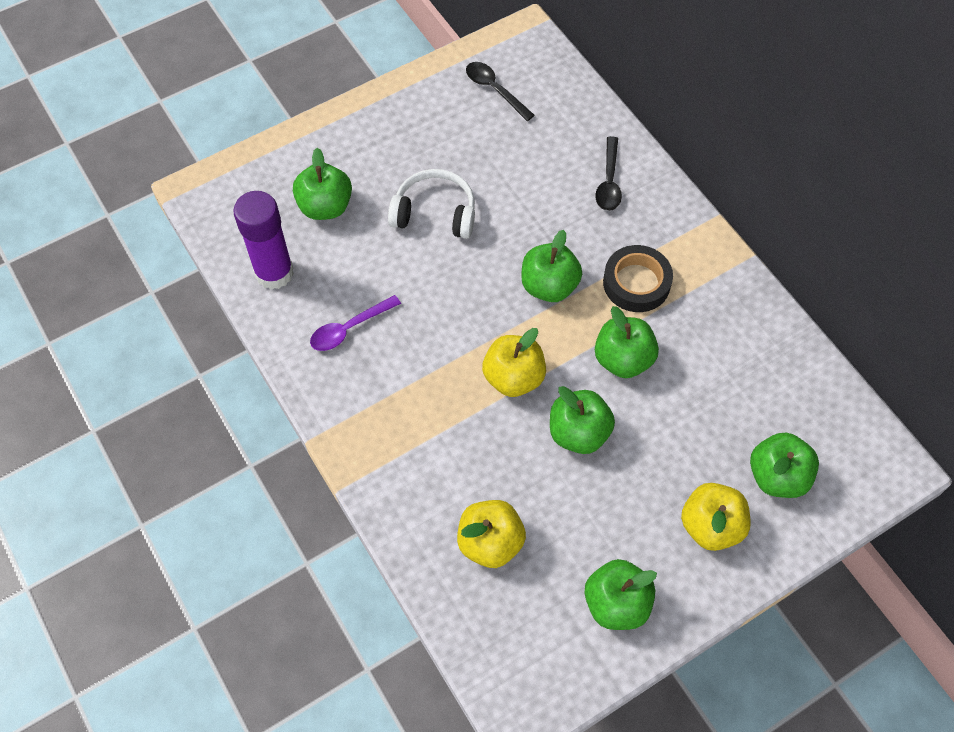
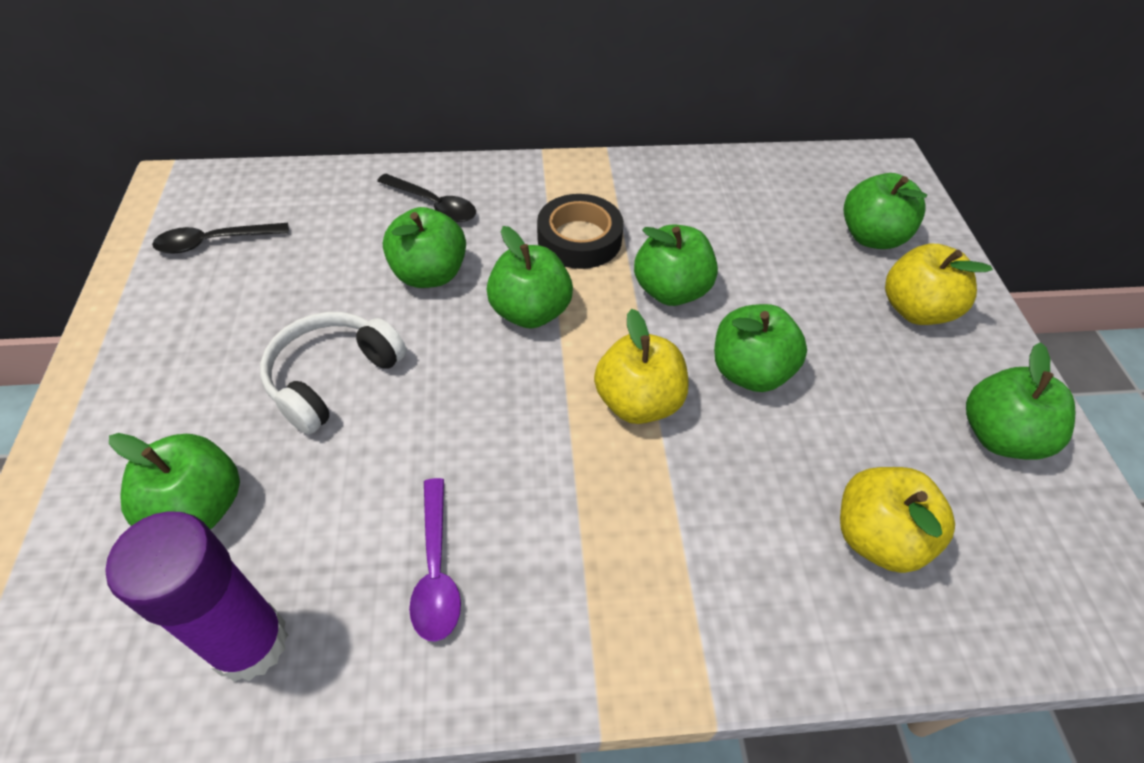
camera: 65 degrees left, 10 degrees down
none -> green apple [383,207,466,288]

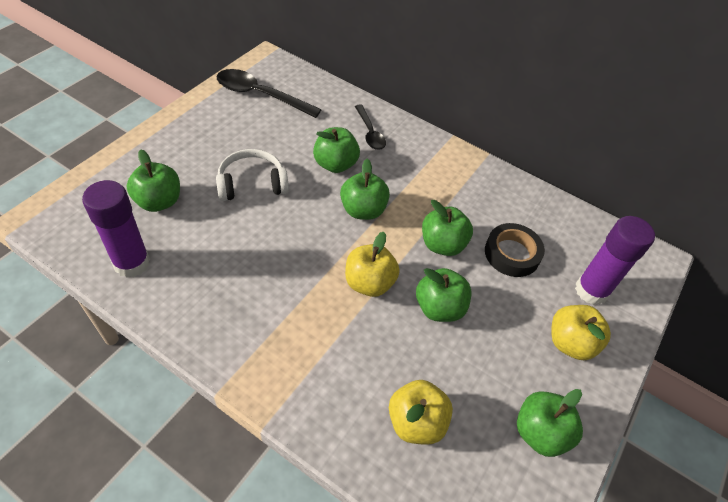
camera: 35 degrees right, 0 degrees up
black spoon [152,223,289,254] -> black spoon [217,69,322,118], size x1.65
purple spoon [409,478,461,642] -> none
black tape [537,194,624,269] -> black tape moved to [485,223,545,277]
green apple [843,173,927,249] -> purple glue stick [575,216,655,305]

